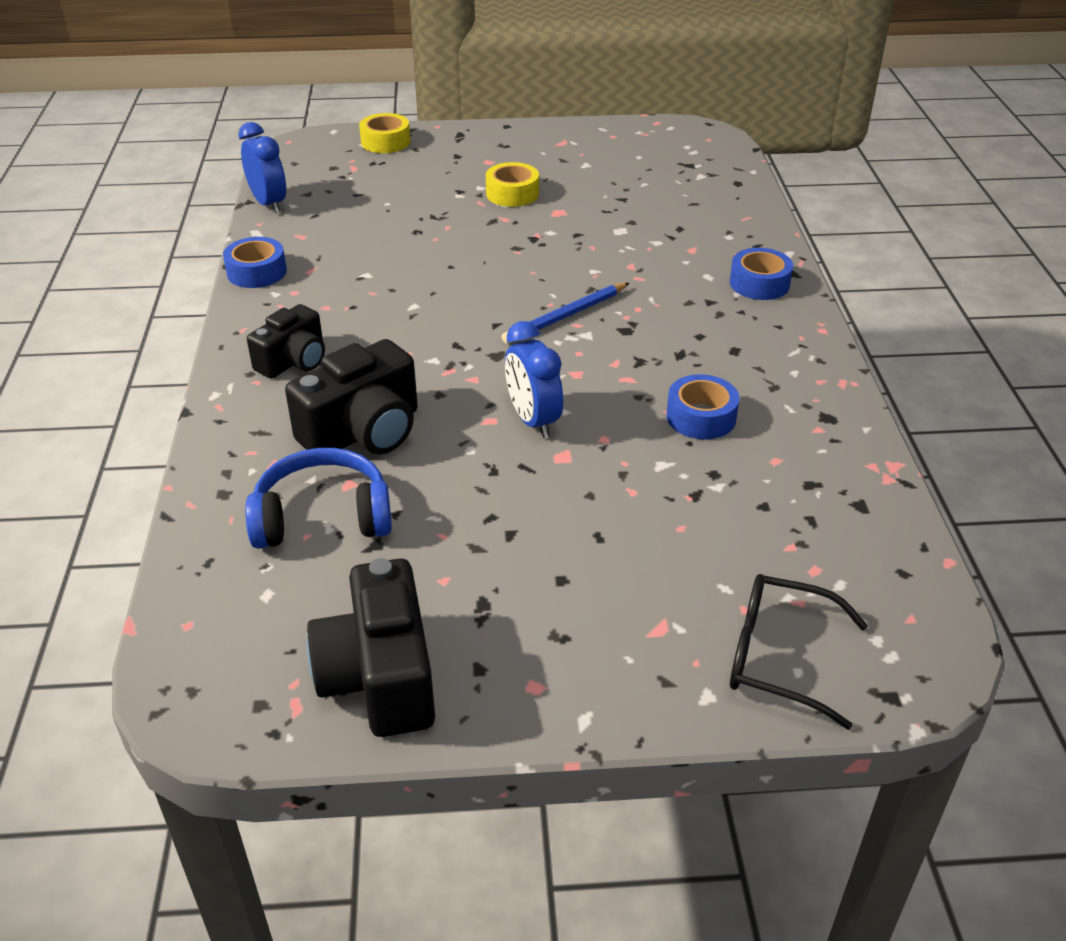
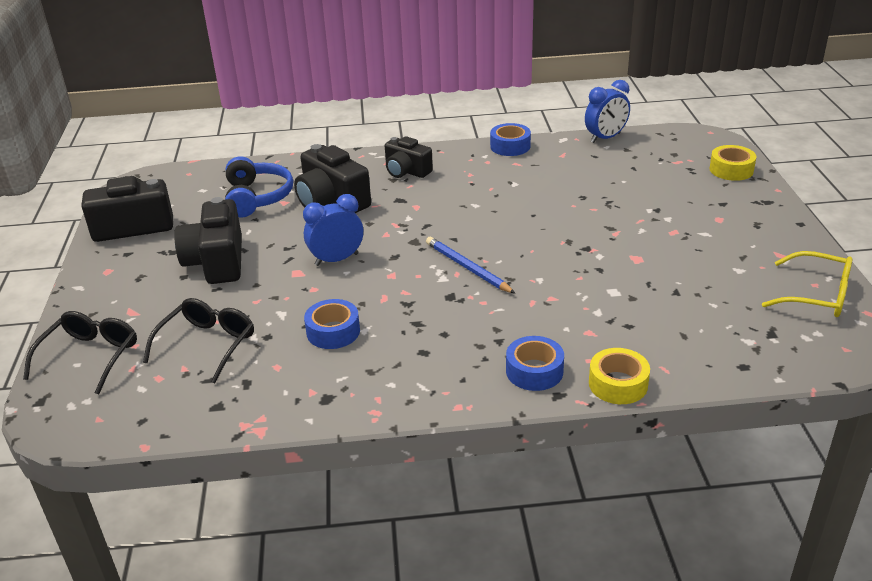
camera: 90 degrees right, 5 degrees down
yellow tape [486,162,539,207] -> yellow tape moved to [589,348,650,404]
none -> black glasses [143,298,254,384]
none -> black camera [174,197,242,284]
none -> yellow glasses [762,251,852,317]

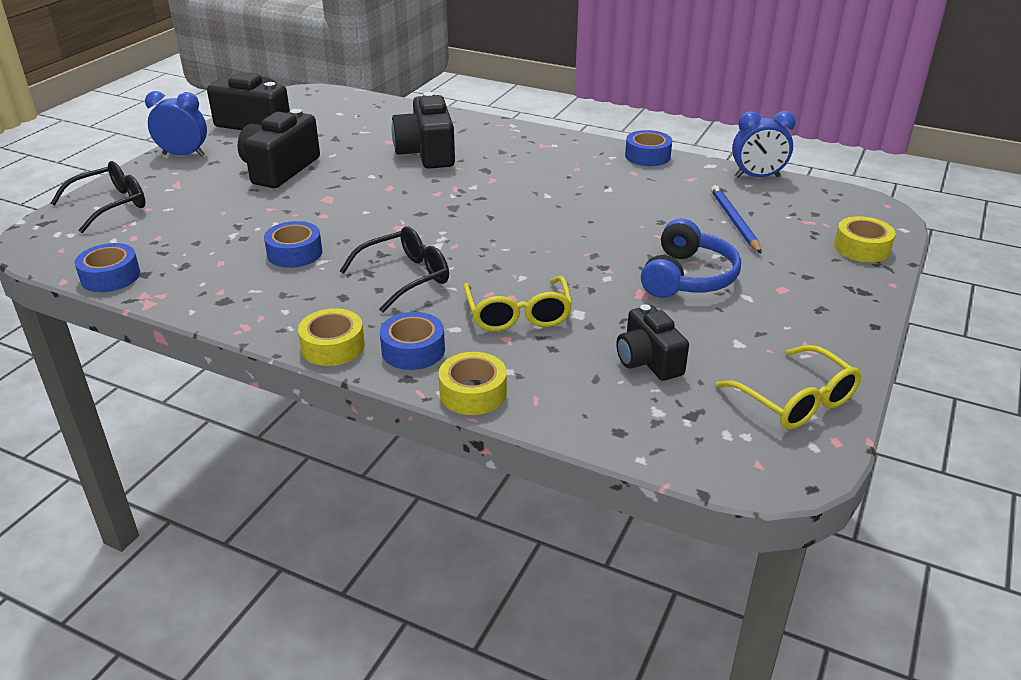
camera: 30 degrees right, 0 degrees up
black glasses [143,298,254,384] -> black glasses moved to [340,226,449,313]
blue headphones [225,156,293,218] -> blue headphones moved to [641,219,741,298]
blue clock [303,194,363,266] -> blue clock moved to [145,91,207,157]
black camera [385,136,433,178] -> black camera moved to [616,304,689,381]
blue pencil [426,237,516,294] -> blue pencil moved to [711,185,762,254]
none -> blue tape [75,243,140,292]
none -> yellow tape [298,308,365,366]
none -> yellow glasses [464,276,573,331]

